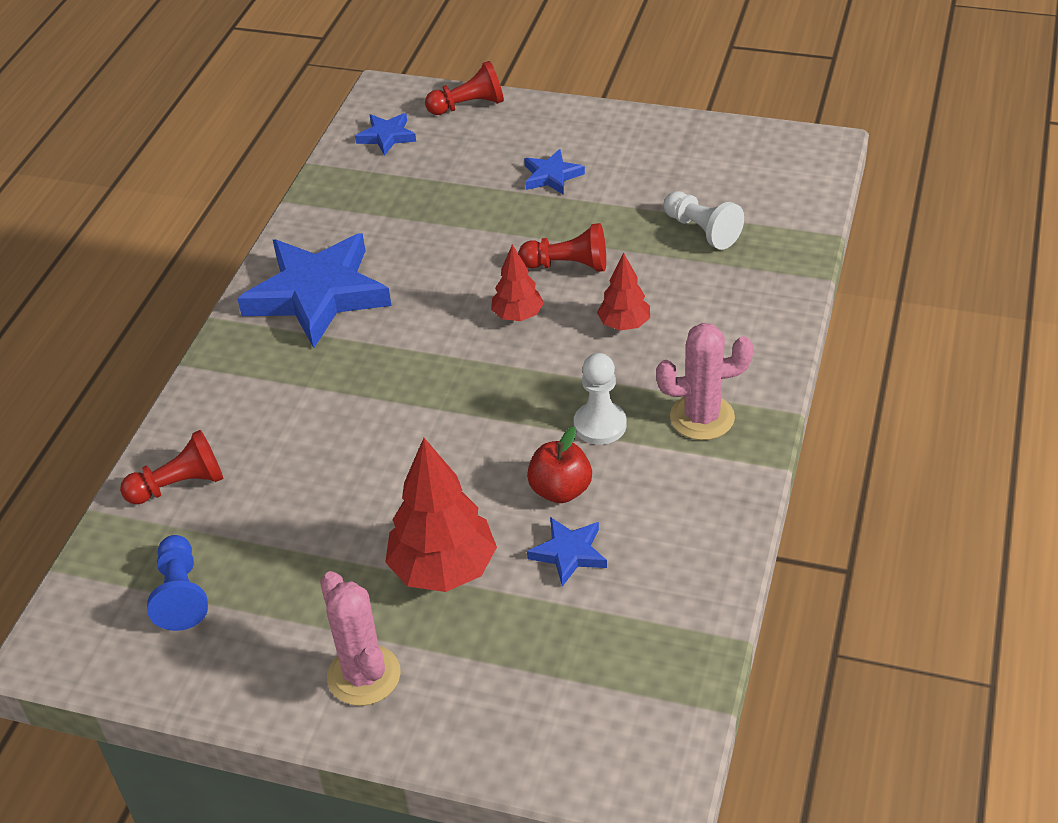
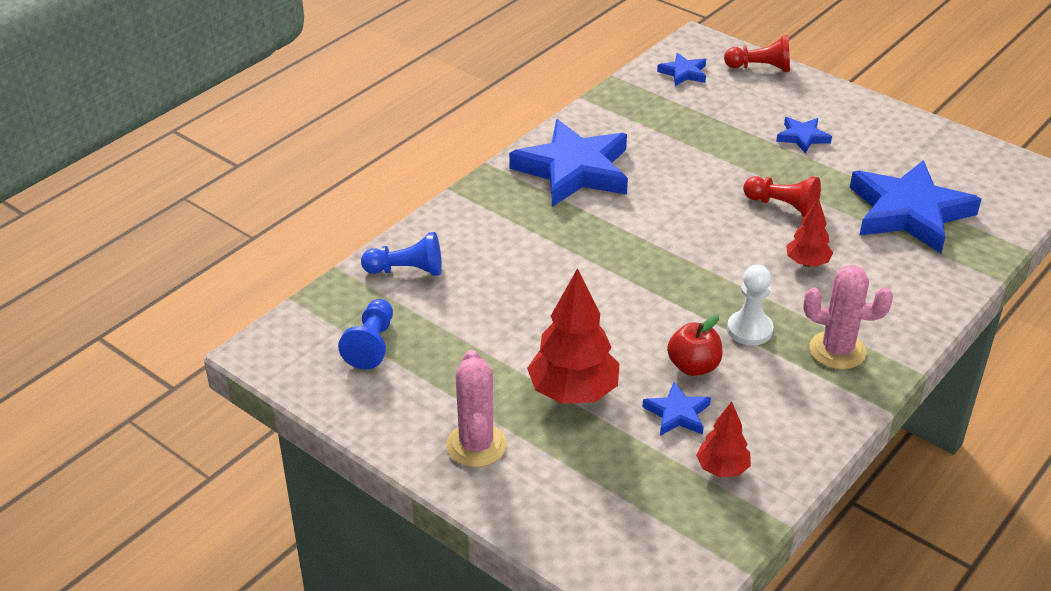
camera: 20 degrees right, 5 degrees down
red pawn [120,430,223,504] -> blue pawn [361,232,442,276]
red tree [491,244,544,321] -> red tree moved to [696,401,751,477]
white pawn [663,191,744,250] -> blue star [850,160,981,253]

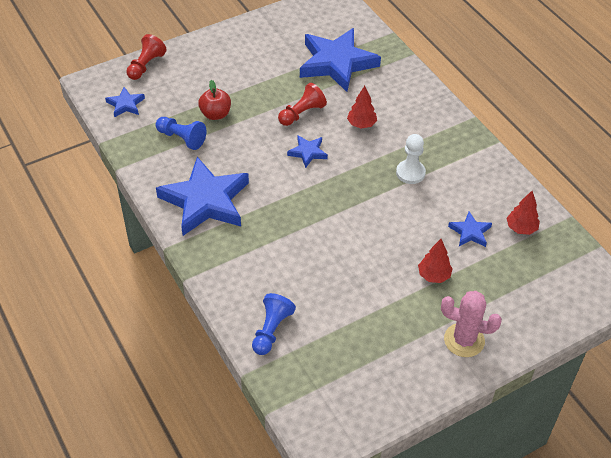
camera: 70 degrees left, 10 degrees up
blue pawn [338,299,393,369] -> blue pawn moved to [156,117,207,150]
red tree [527,268,619,404] -> red tree [418,239,453,283], size x0.56
red apple [667,315,723,376] -> red apple moved to [198,80,231,120]
blue star [776,117,832,154] -> blue star moved to [287,135,328,168]
pink cactus [803,265,893,370] -> none

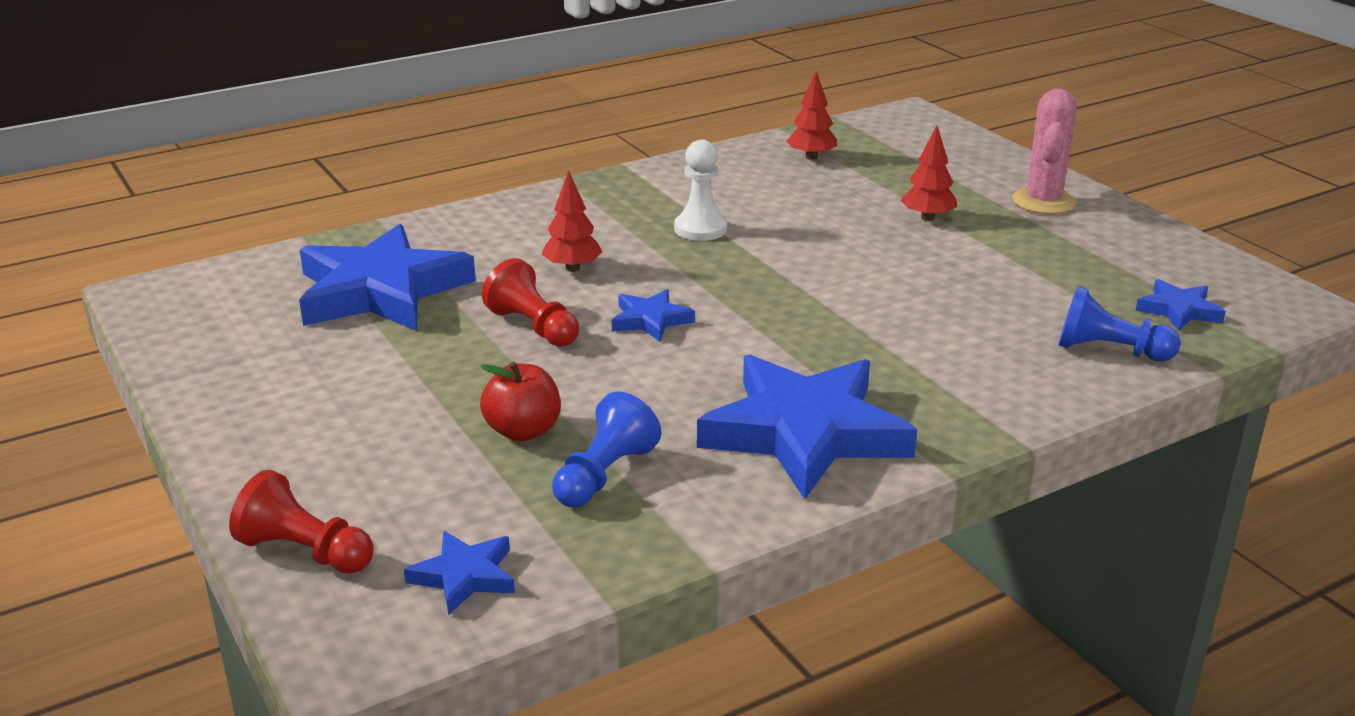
camera: 90 degrees left, 20 degrees down
blue star [448,211,492,247] -> blue star moved to [1136,279,1226,331]

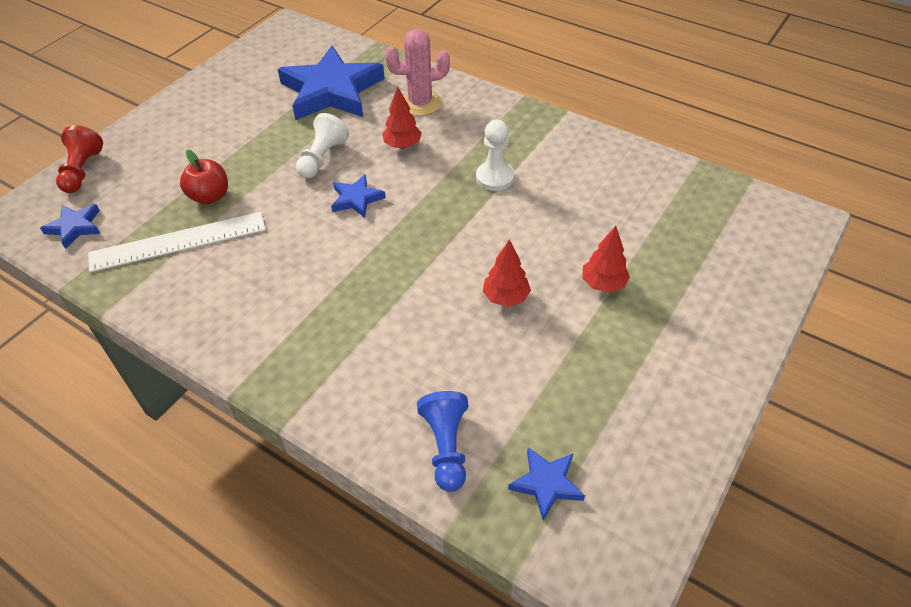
camera: 65 degrees right, 20 degrees up
red pawn [482,258,579,347] -> white pawn [296,113,349,178]
blue pawn [552,391,661,507] -> white ruler [88,212,266,272]
blue star [697,355,917,499] -> none
red tree [787,72,837,160] -> red tree moved to [483,240,531,307]
pink cactus [1012,88,1077,214] -> pink cactus moved to [385,29,450,116]

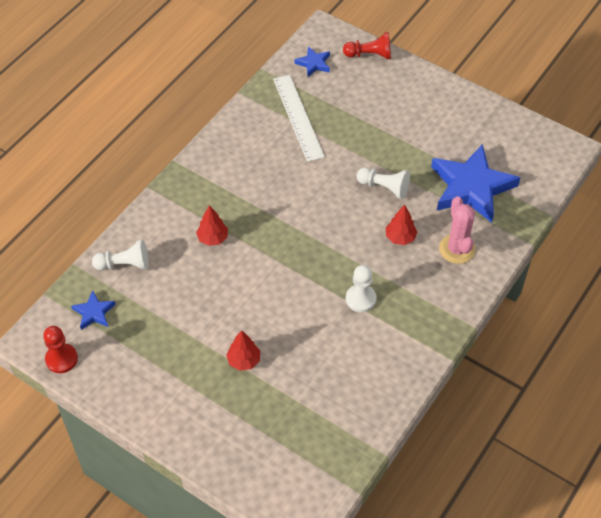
camera: 90 degrees right, 5 degrees up
red apple [180,150,228,204] -> none
blue star [331,174,386,218] -> none
blue pawn [417,391,468,492] -> white pawn [92,239,149,270]
red tree [483,240,531,307] -> red tree moved to [196,205,228,246]
none -> red pawn [43,326,78,373]

